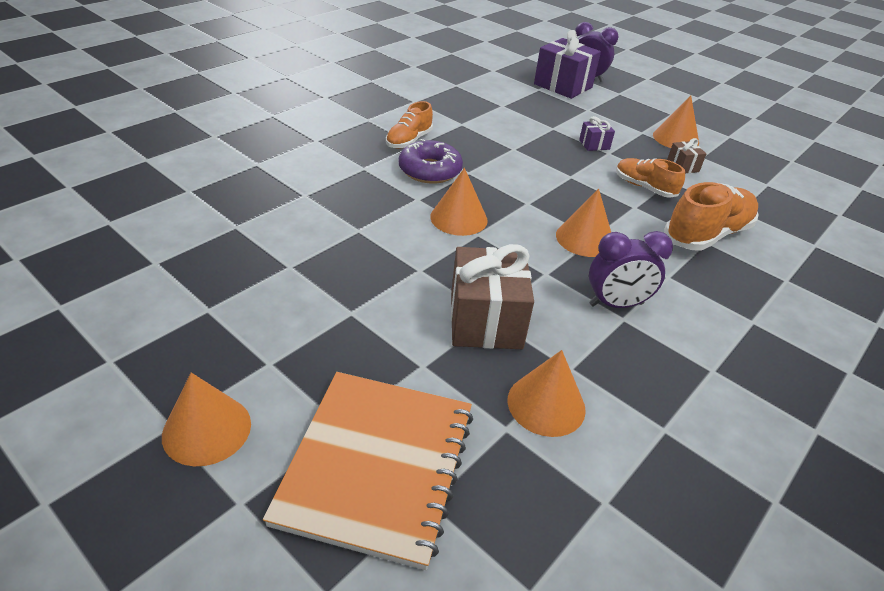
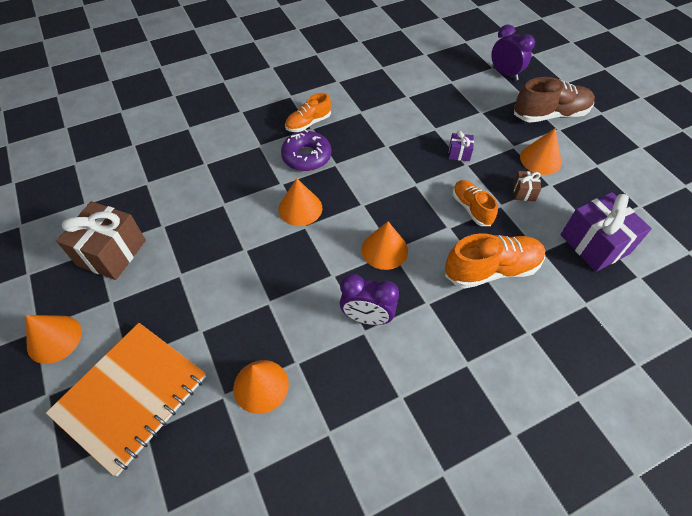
camera: 25 degrees right, 15 degrees up
brown gift [451,244,534,349] -> brown gift moved to [56,201,146,280]
purple gift [534,30,601,99] -> purple gift moved to [561,192,652,272]
none -> brown shoe [514,77,595,123]

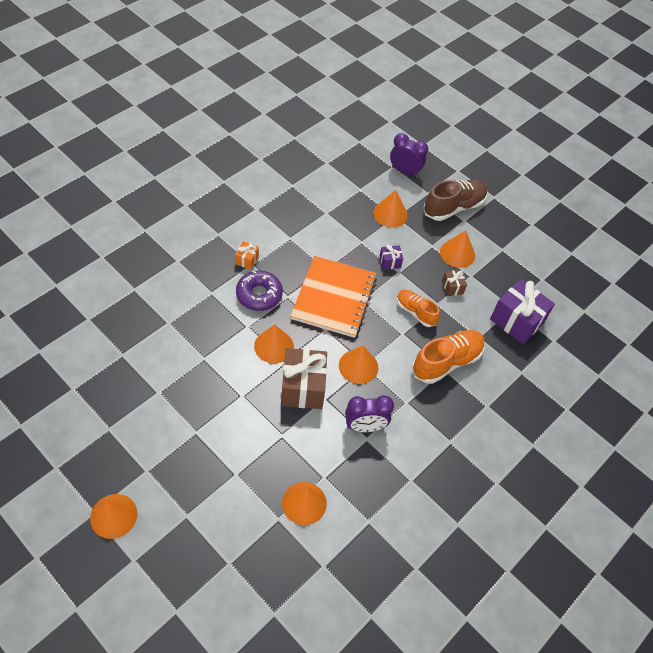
camera: 25 degrees left, 0 degrees up
orange notebook [46,323,206,476] -> orange notebook moved to [290,256,377,338]
brown gift [56,201,146,280] -> brown gift moved to [281,348,327,409]
orange shoe [285,93,331,132] -> orange gift [235,241,259,270]
none -> orange cone [373,190,408,228]

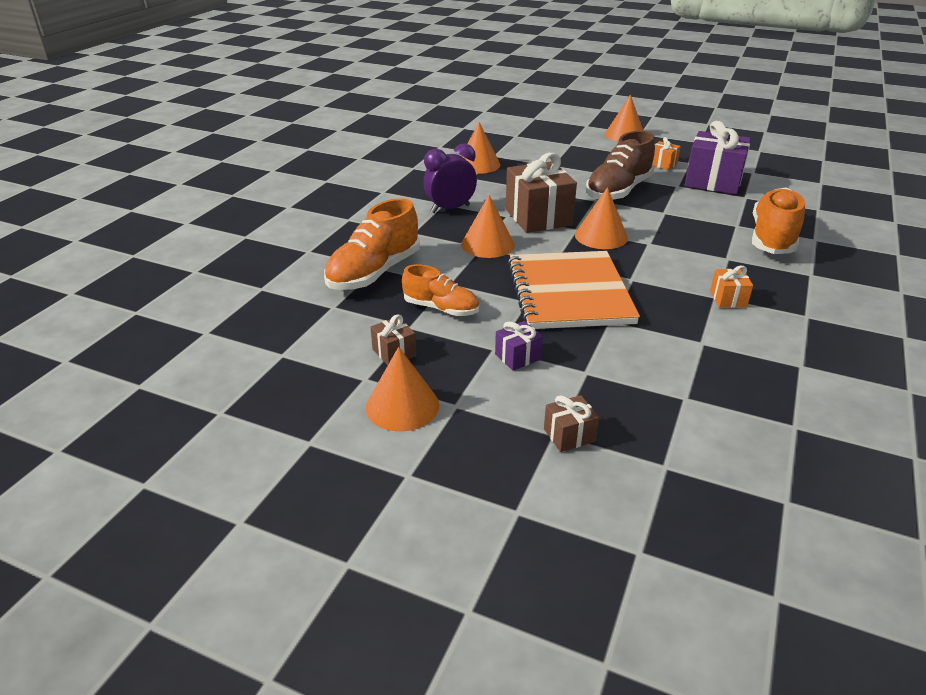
camera: 165 degrees right, 20 degrees down
purple donut [236,271,283,311] -> none
orange cone [373,190,408,228] -> brown gift [544,395,599,452]
purple clock [390,133,428,178] -> none
brown shoe [424,180,488,221] -> brown shoe moved to [586,131,655,200]
purple gift [490,279,555,344] -> purple gift moved to [685,121,751,194]
none -> orange gift [652,137,681,170]
none -> orange shoe [752,188,805,254]

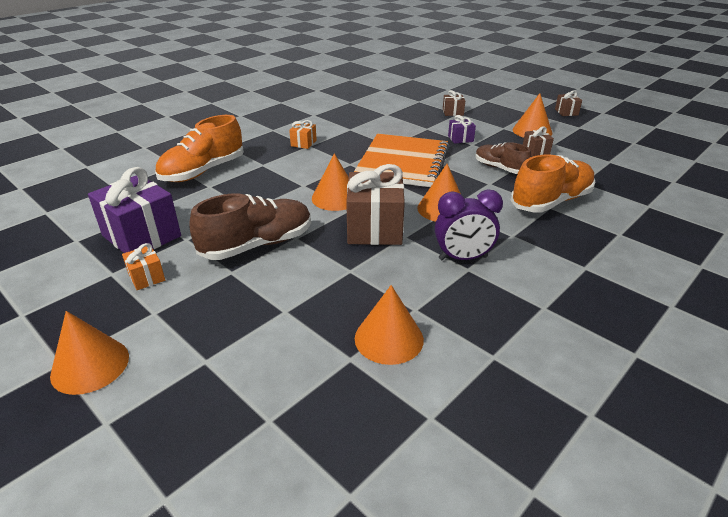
camera: 160 degrees left, 0 degrees up
orange shoe [402,264,479,316] -> brown shoe [475,142,531,174]
none -> brown gift [555,90,582,116]

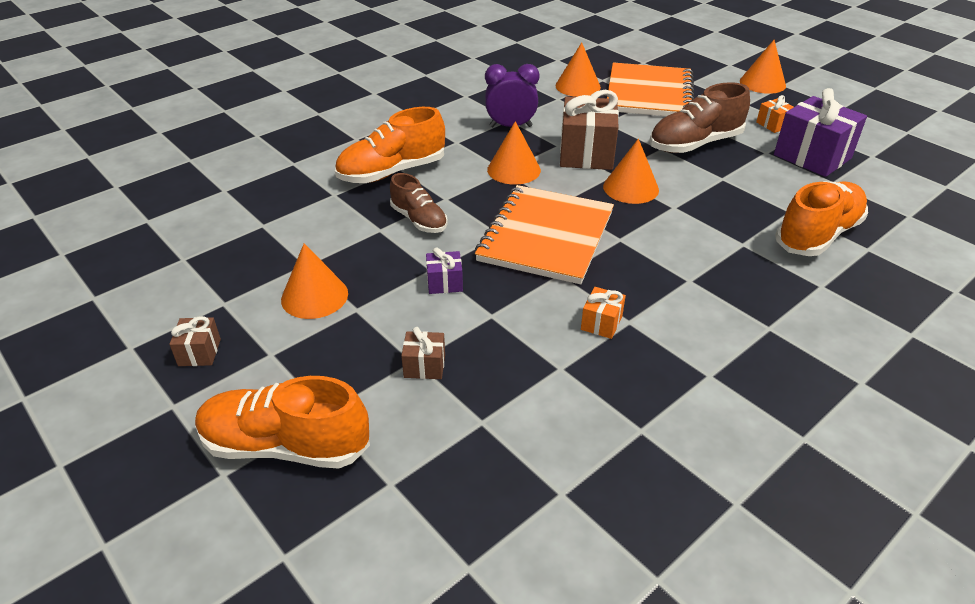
camera: 175 degrees left, 5 degrees up
orange gift [289,120,317,149] -> orange gift moved to [581,287,626,339]
brown gift [523,127,554,157] -> none
none -> orange shoe [195,376,370,469]
none -> orange notebook [607,62,694,116]

